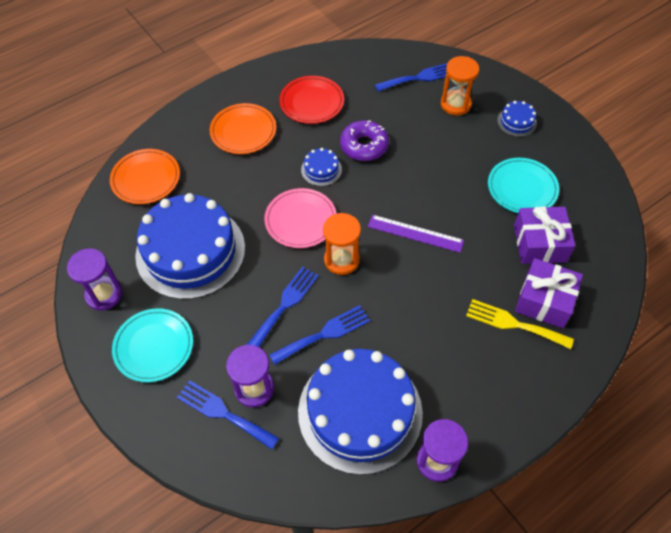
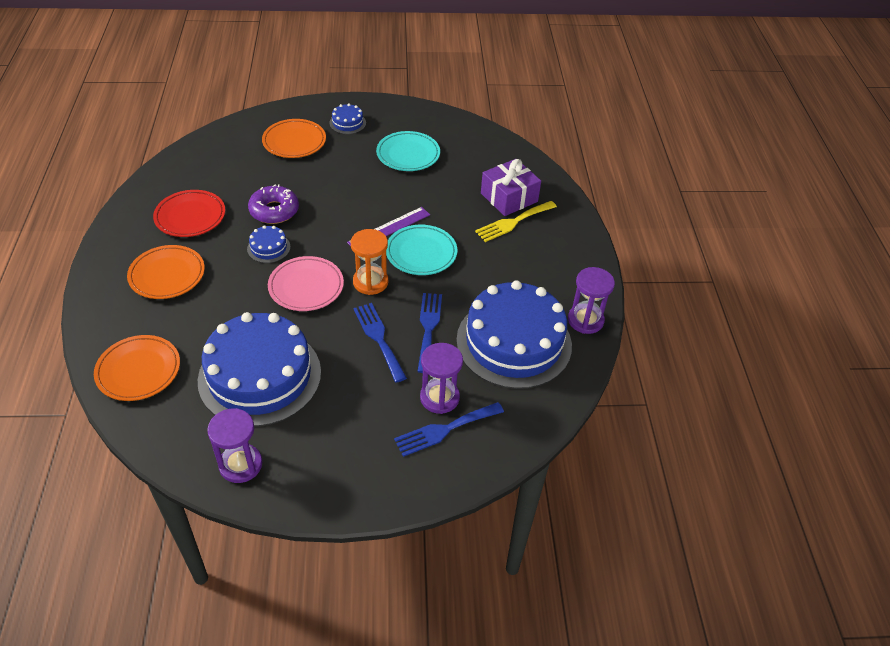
camera: 60 degrees left, 10 degrees down
turquoise plate [112,308,193,382] -> turquoise plate moved to [386,225,457,275]
blue fork [375,63,447,92] -> none
orange hourglass [441,56,479,115] -> orange plate [262,119,326,158]
purple gift [514,207,576,264] -> none

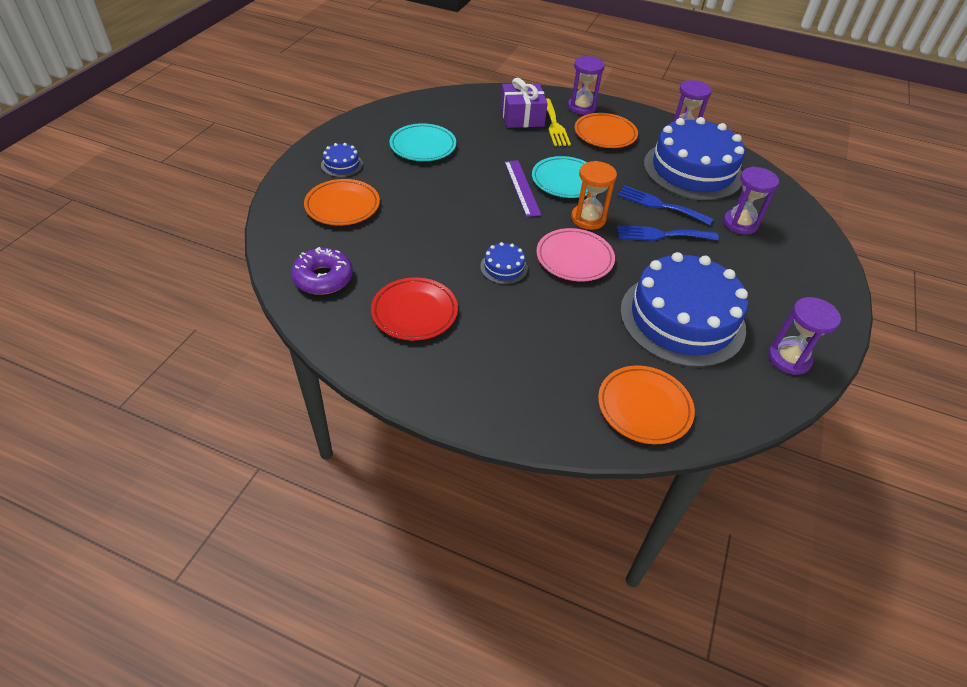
camera: 65 degrees left, 0 degrees up
orange plate [127,245,205,299] -> orange plate moved to [575,113,638,148]
purple donut [248,184,299,224] -> purple donut moved to [291,247,353,295]
blue fork [394,402,504,457] -> none
none -> purple hourglass [568,56,605,115]

